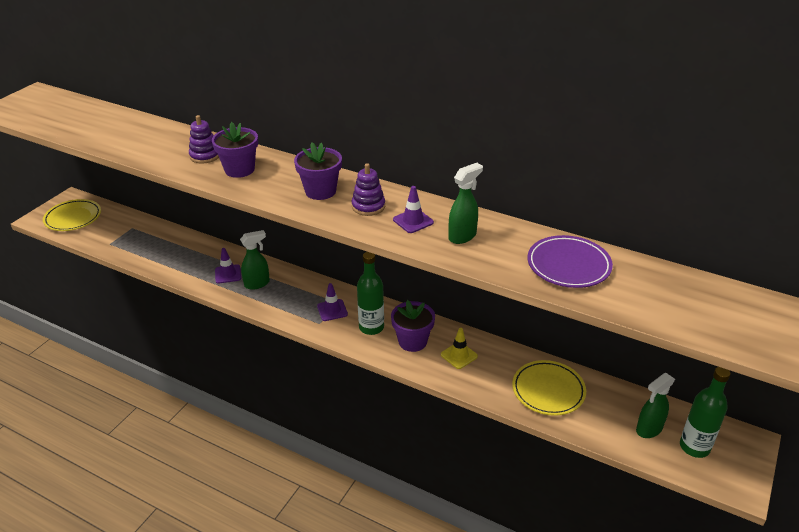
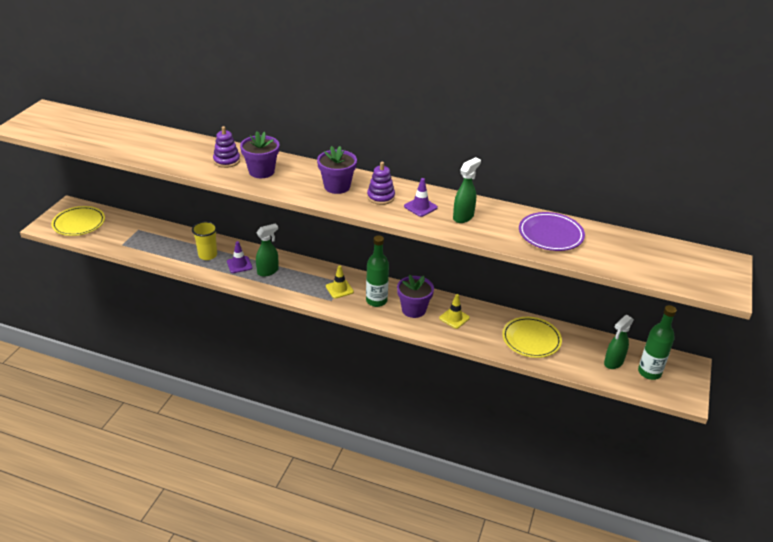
camera: 10 degrees left, 0 degrees up
purple traffic cone [317,283,348,321] -> yellow traffic cone [326,265,354,299]
none -> yellow cup [192,221,217,260]

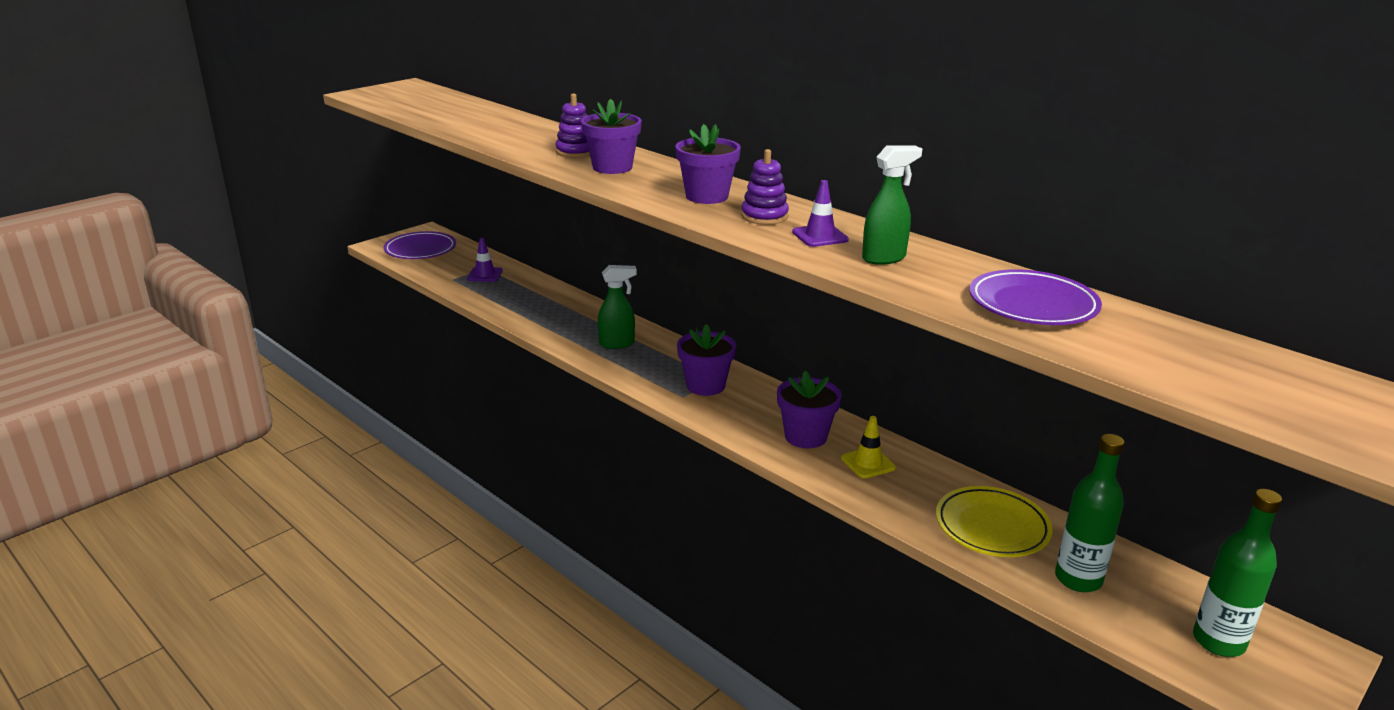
camera: 25 degrees right, 10 degrees down
yellow plate [51,206,105,236] -> purple plate [384,231,456,259]
yellow cup [192,221,217,260] -> none
purple traffic cone [227,241,252,273] -> purple traffic cone moved to [467,238,503,282]
yellow traffic cone [326,265,354,299] -> purple flower pot [677,324,736,396]
green bottle [366,235,389,307] -> green bottle moved to [1055,434,1125,592]
green spray bottle [604,315,634,369] -> none

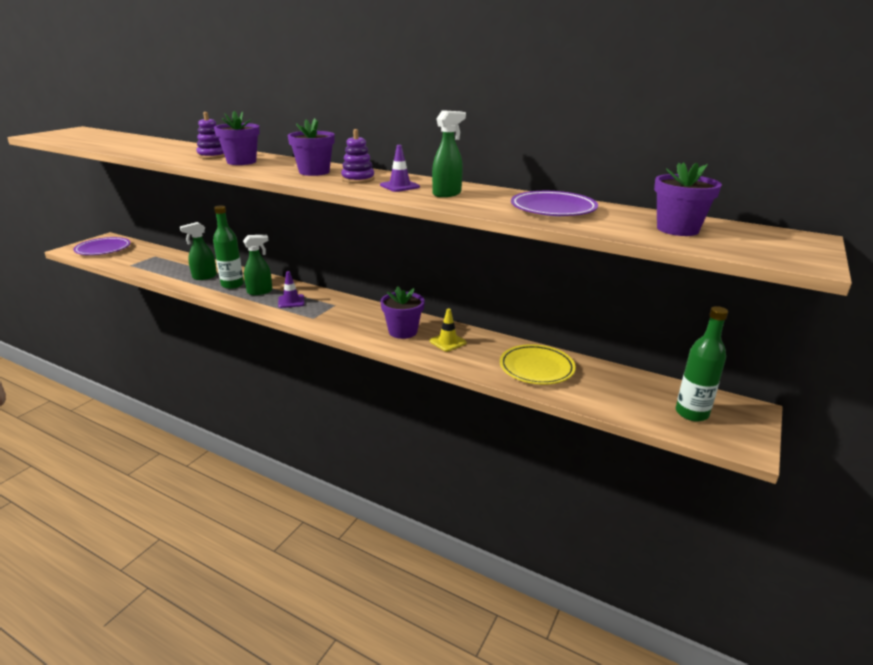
camera: 15 degrees left, 0 degrees up
purple traffic cone [467,238,503,282] -> purple traffic cone moved to [278,271,304,308]
purple flower pot [677,324,736,396] -> purple flower pot moved to [654,162,722,236]
green bottle [1055,434,1125,592] -> green bottle moved to [213,205,244,289]
none -> green spray bottle [180,222,217,280]

